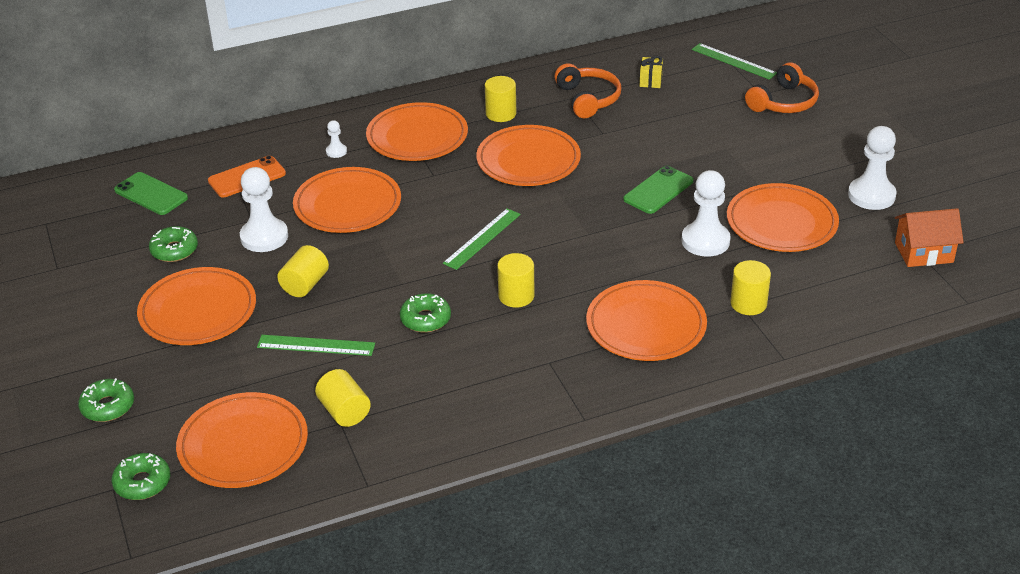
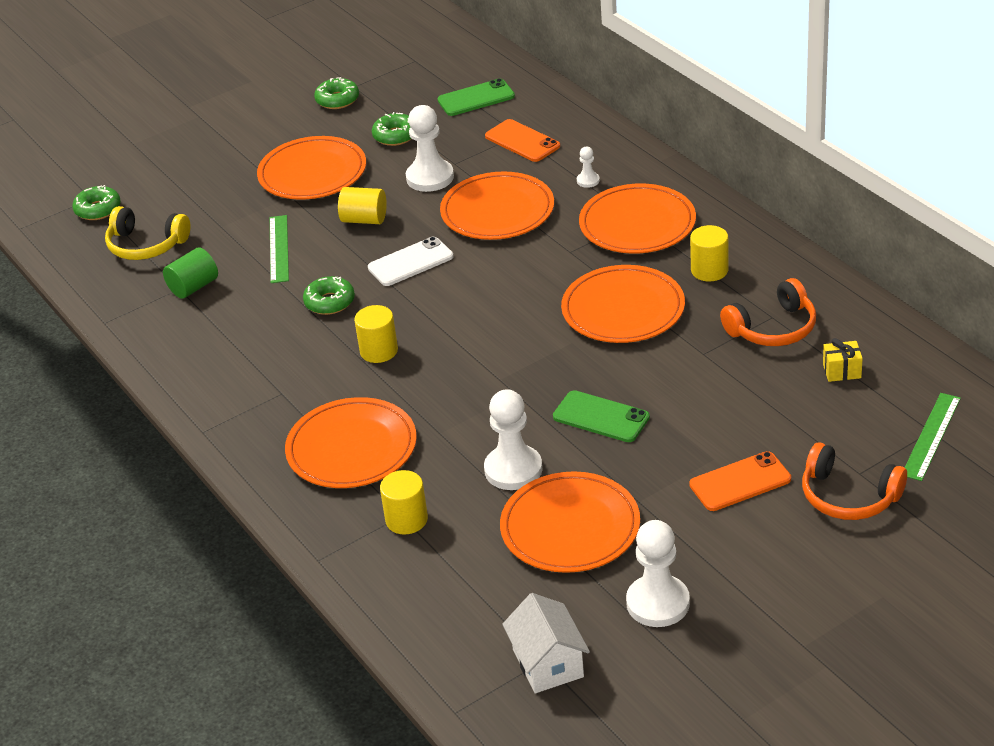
camera: 80 degrees right, 0 degrees up
green donut [78,378,134,422] -> green donut moved to [314,77,359,109]
green phone [114,172,188,215] -> green phone turned 45 degrees clockwise [437,78,515,116]
orange plate [176,392,308,488] -> yellow headphones [105,206,190,260]
yellow cylinder [315,369,371,427] -> green cylinder [163,247,218,299]
green ruler [443,208,521,270] -> none
orange house [895,208,964,267] -> white house [502,593,590,693]
none -> white phone [368,237,454,286]
none -> orange phone [689,451,791,511]

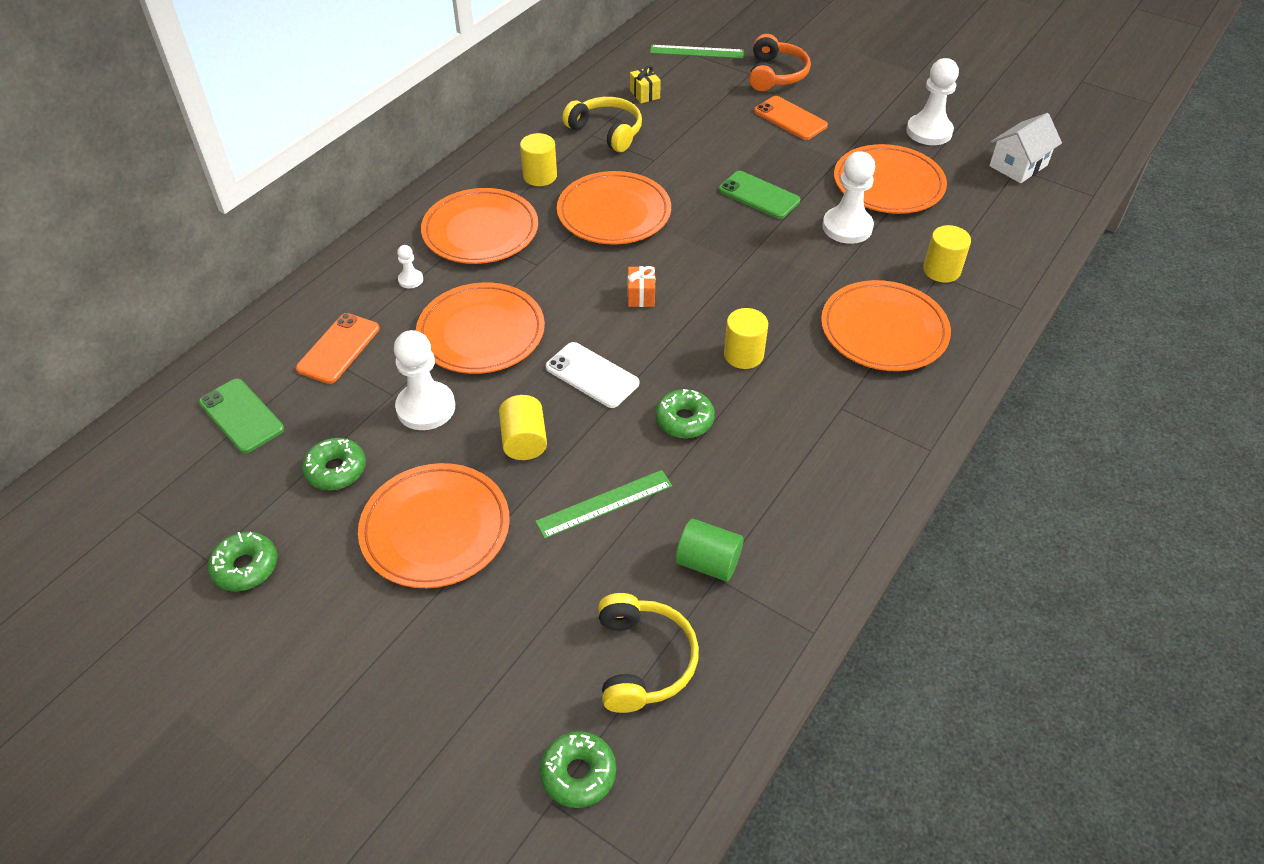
camera: 115 degrees left, 10 degrees up
green phone [553,390,650,442] -> green phone turned 60 degrees counterclockwise [719,171,800,219]
orange headphones [720,278,816,346] -> yellow headphones [563,97,642,152]
none -> orange gift [628,266,655,307]

